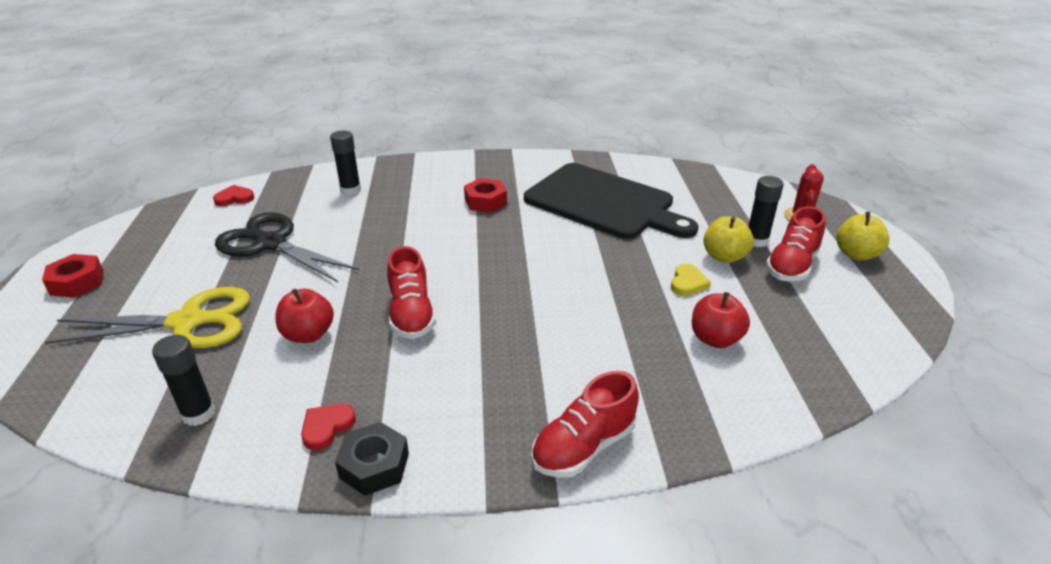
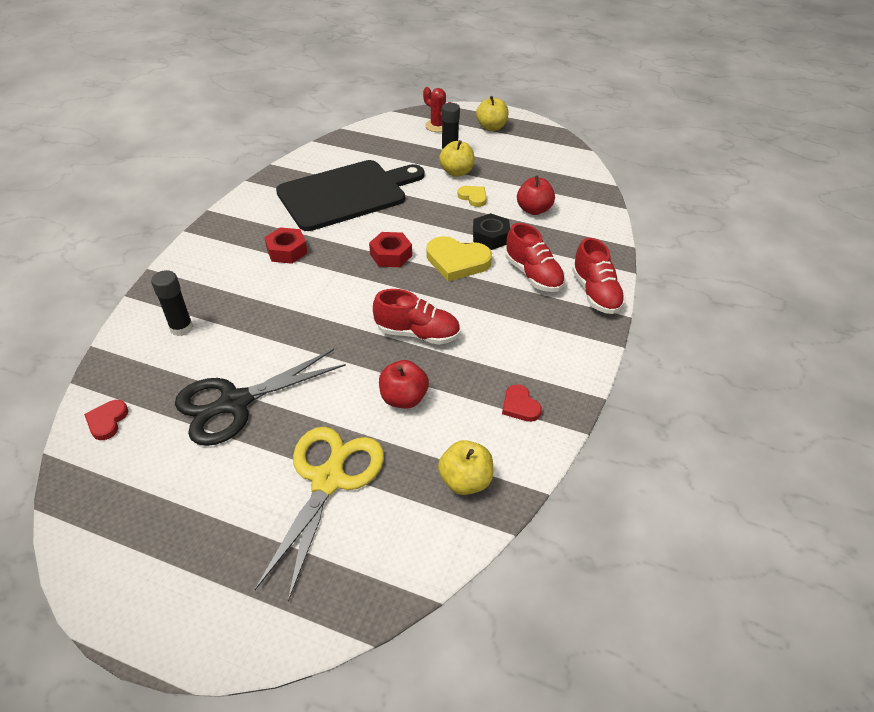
camera: 65 degrees left, 10 degrees up
red nut [42,254,104,298] -> red nut moved to [369,232,412,267]
black glue stick [152,335,215,426] -> yellow apple [438,440,493,495]
black nut [335,422,409,496] -> black nut moved to [473,213,510,250]
red shoe [766,206,826,281] -> red shoe moved to [505,223,565,292]
none -> yellow heart [426,236,492,281]

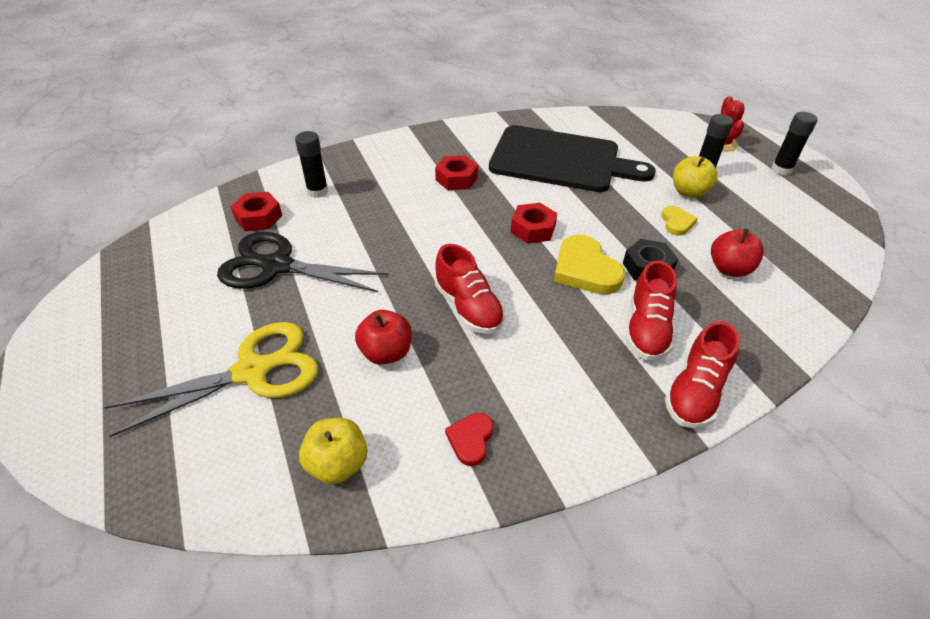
camera: 45 degrees right, 0 degrees up
red heart [84,400,128,440] -> none
yellow apple [476,96,509,131] -> black glue stick [771,112,817,175]
none -> red nut [231,192,282,231]

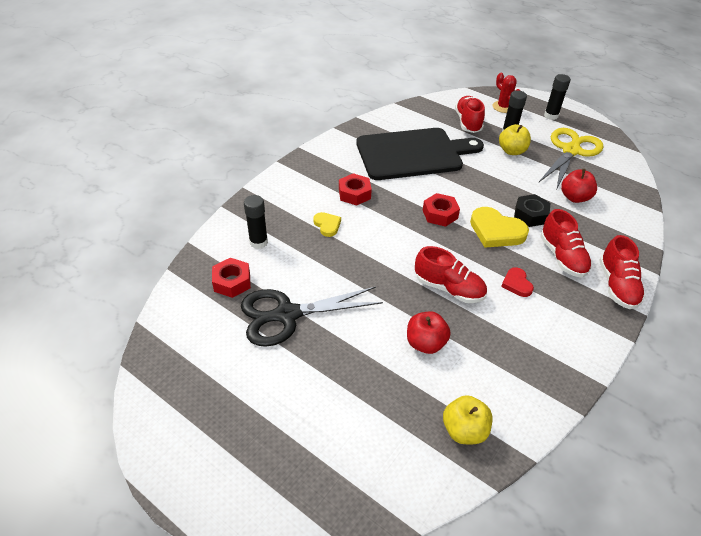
camera: 30 degrees left, 0 degrees up
yellow scissors [104,322,318,437] -> yellow scissors moved to [539,128,604,188]
red heart [445,413,493,466] -> red heart moved to [501,267,534,297]
yellow heart [661,206,698,236] -> yellow heart moved to [313,212,341,237]
none -> red shoe [455,96,485,133]

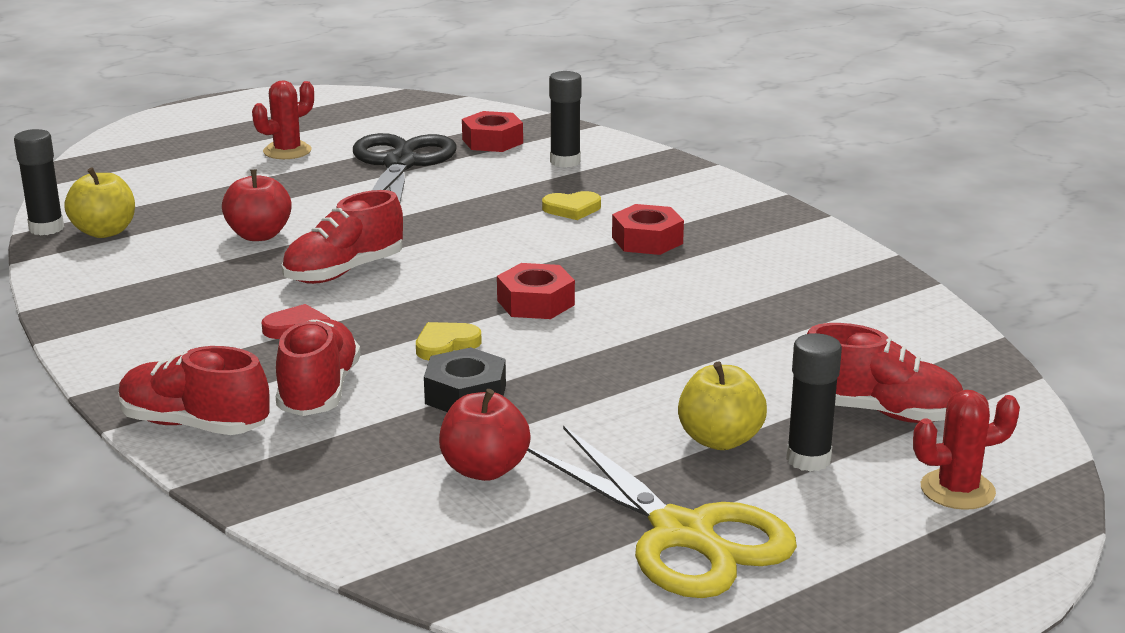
camera: 110 degrees right, 20 degrees down
black cutting board [356,128,484,180] -> none
yellow heart [470,207,529,247] -> yellow heart [416,322,482,360], size x0.55
red shoe [540,209,592,278] -> red shoe turned 90 degrees clockwise [276,319,361,416]
black glue stick [544,74,571,120] -> black glue stick moved to [14,129,64,235]
none -> red cactus [252,80,314,159]

